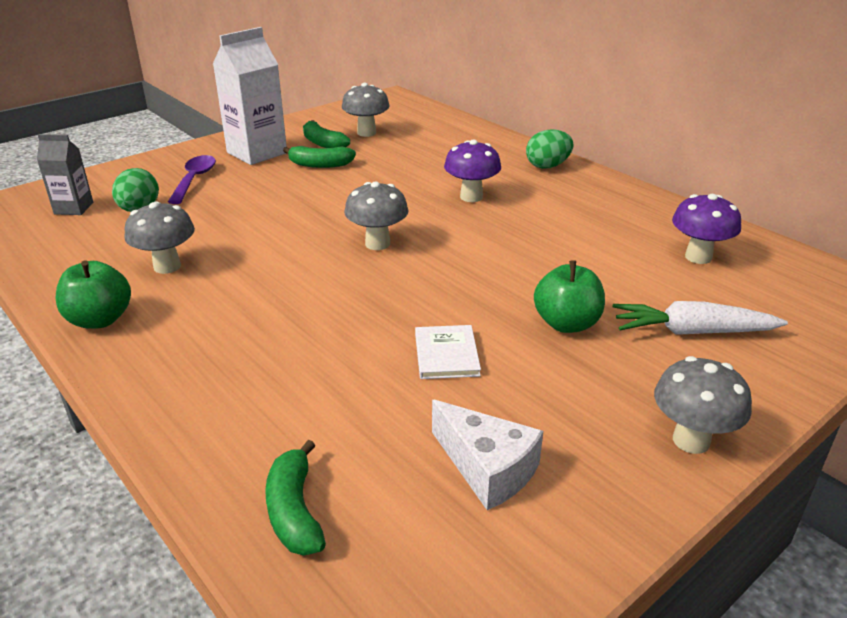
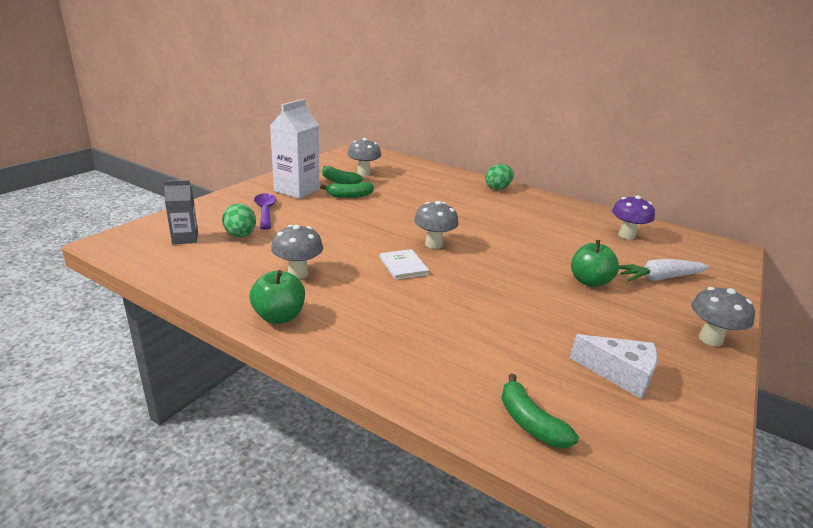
camera: 20 degrees left, 5 degrees down
white book [415,325,481,379] -> white book moved to [380,249,429,280]
purple mushroom [444,140,501,202] -> none

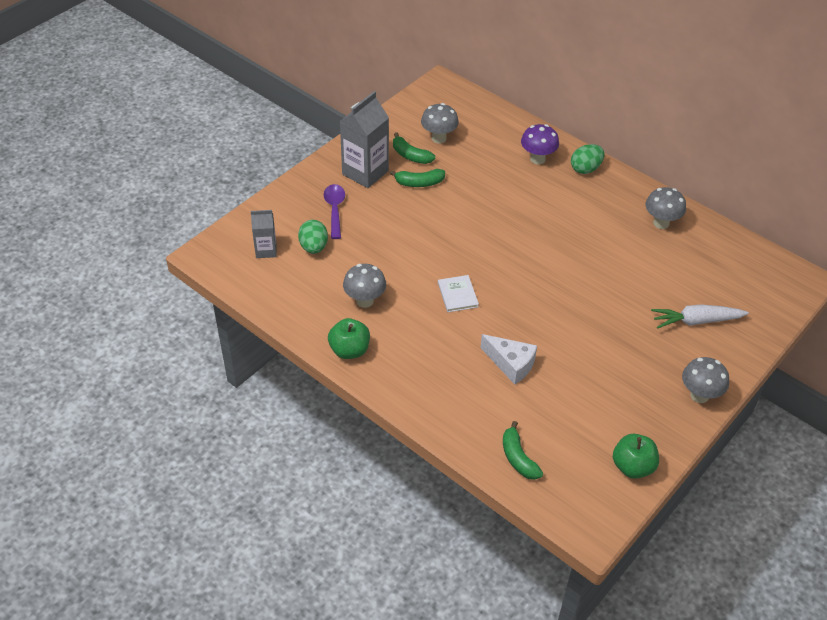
camera: 10 degrees right, 20 degrees up
white carton [270,99,319,199] -> grey carton [339,91,389,188]
grey mushroom [414,201,459,249] -> grey mushroom moved to [646,187,686,229]
white cheese [570,334,658,399] -> white cheese moved to [481,334,537,385]
green apple [571,240,619,287] -> green apple moved to [613,434,659,479]
purple mushroom [612,195,655,239] -> purple mushroom moved to [521,124,559,164]

